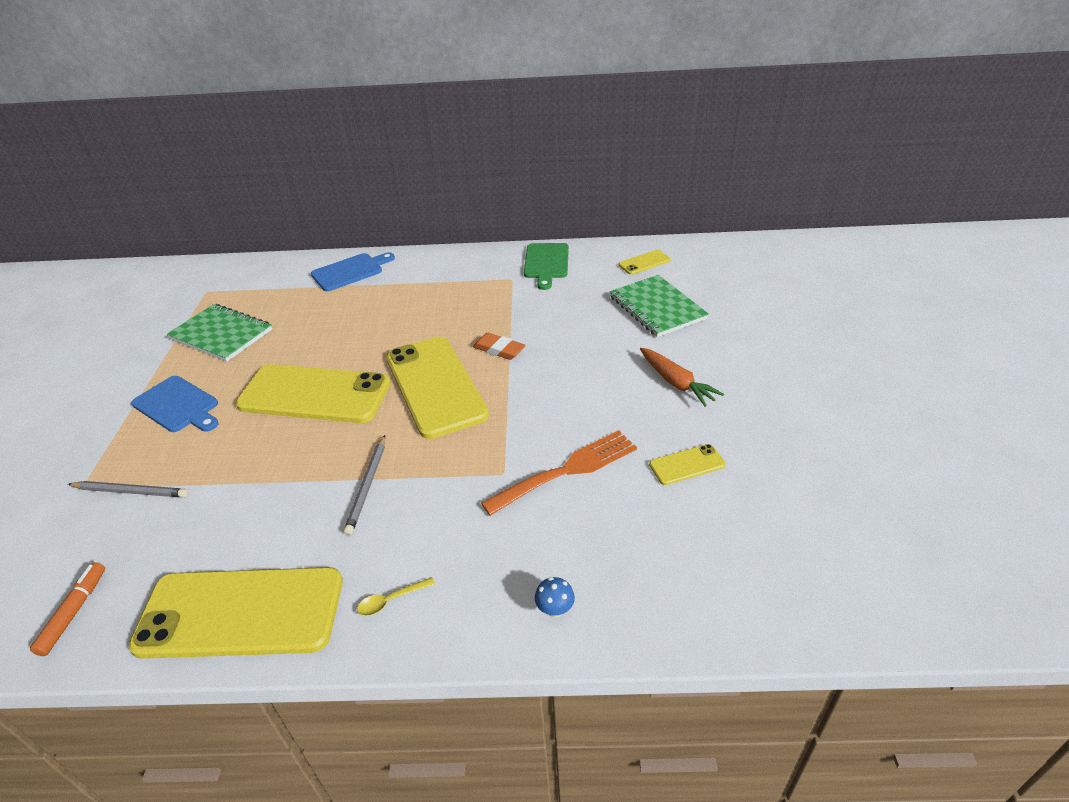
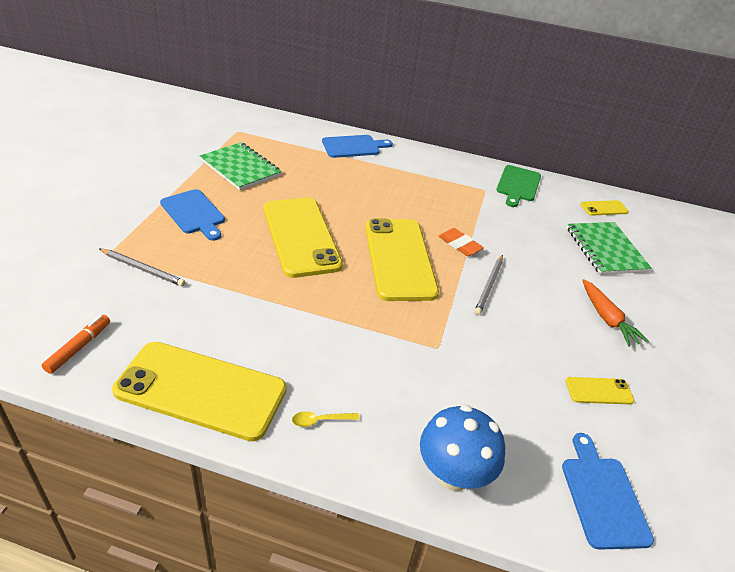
camera: 10 degrees right, 0 degrees up
yellow phone [236,364,391,423] -> yellow phone turned 45 degrees clockwise [264,197,343,278]
grey pencil [344,435,385,535] -> grey pencil moved to [474,255,503,315]
orange fork [481,430,637,516] -> none
blue mushroom [535,577,575,617] -> blue mushroom [420,405,505,491], size x2.37
none -> blue cutting board [562,433,654,550]

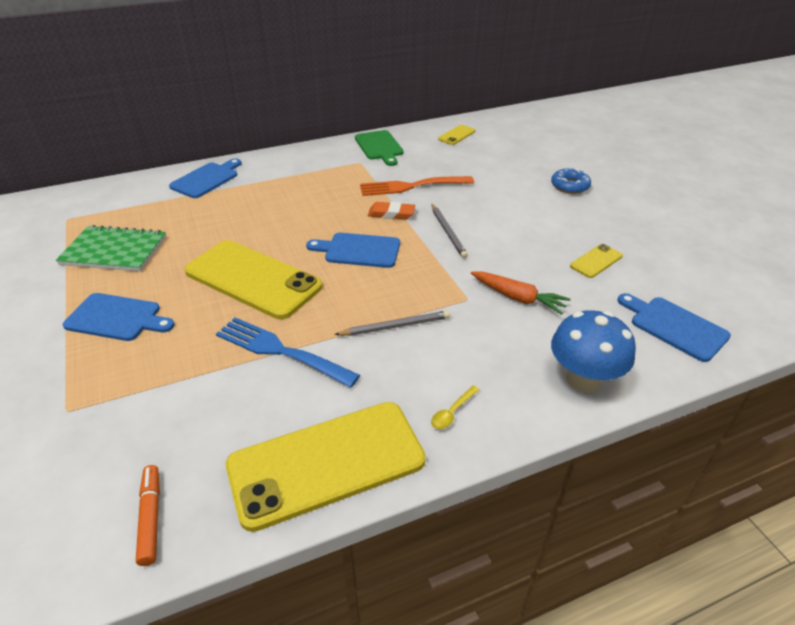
camera: 35 degrees left, 0 degrees up
grey pencil [99,249,185,286] -> grey pencil moved to [334,311,450,336]
yellow phone [365,218,439,301] -> blue cutting board [306,233,400,268]
green notebook [567,222,652,275] -> none
orange carrot [582,279,649,347] -> orange carrot moved to [471,271,571,314]
none -> blue fork [216,317,360,388]
none -> orange fork [360,176,474,196]
none -> blue donut [551,167,591,194]

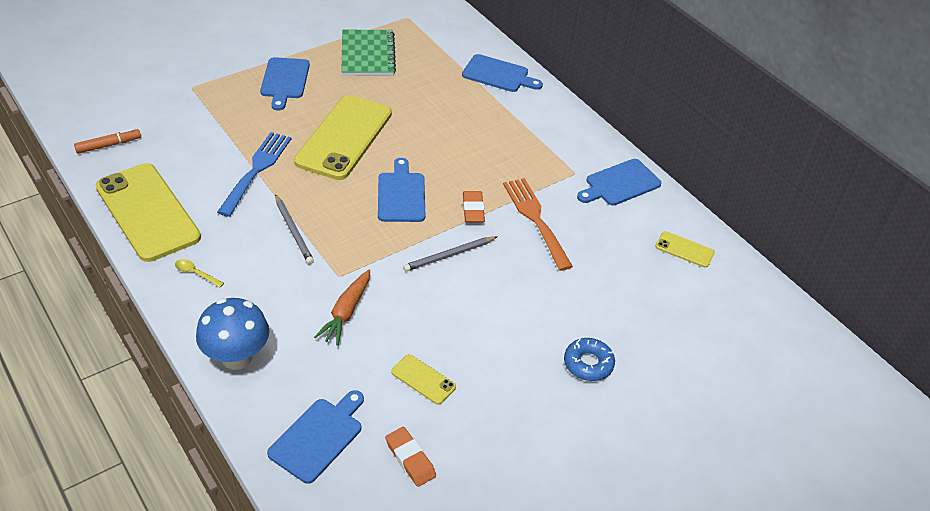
camera: 75 degrees right, 5 degrees up
green cutting board [355,130,404,166] -> blue cutting board [577,159,661,206]
none -> orange eraser [385,427,436,487]

